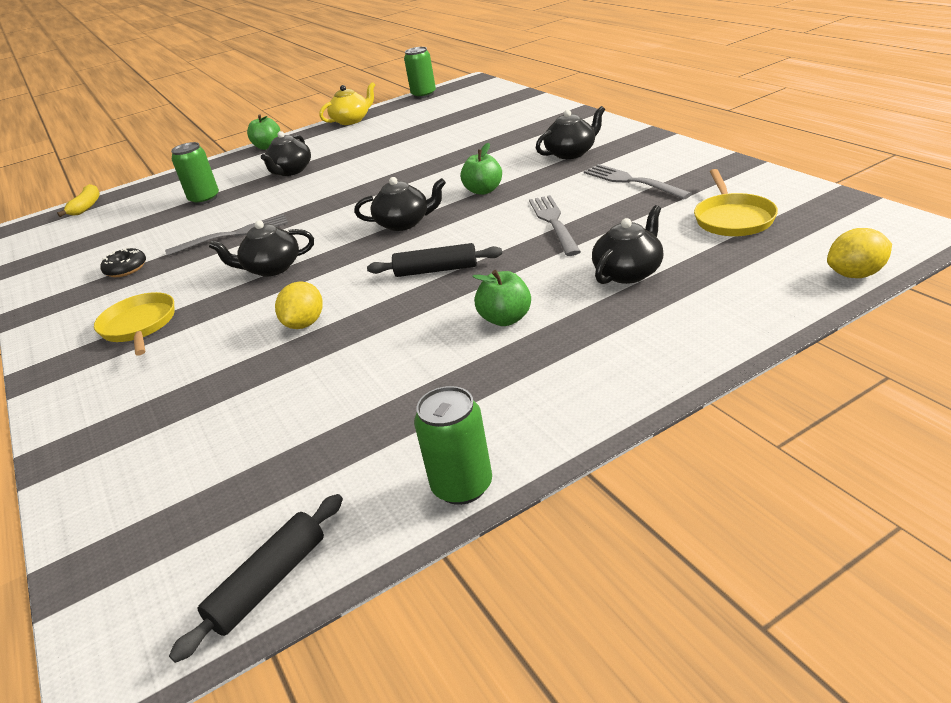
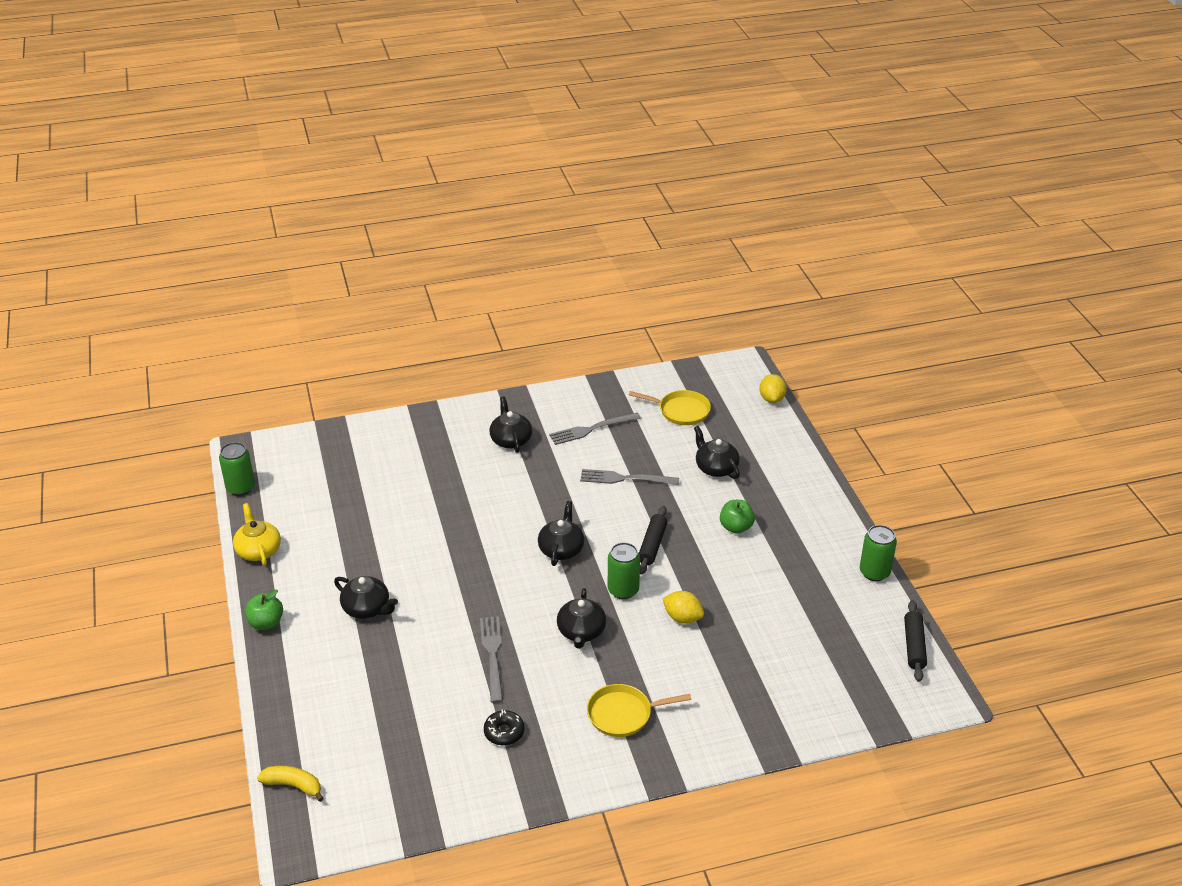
camera: 80 degrees left, 5 degrees up
black rolling pin [169,494,343,663] -> black rolling pin turned 45 degrees clockwise [904,600,927,682]
green can [171,142,219,205] -> green can moved to [608,542,640,599]
green apple [461,143,502,195] -> none

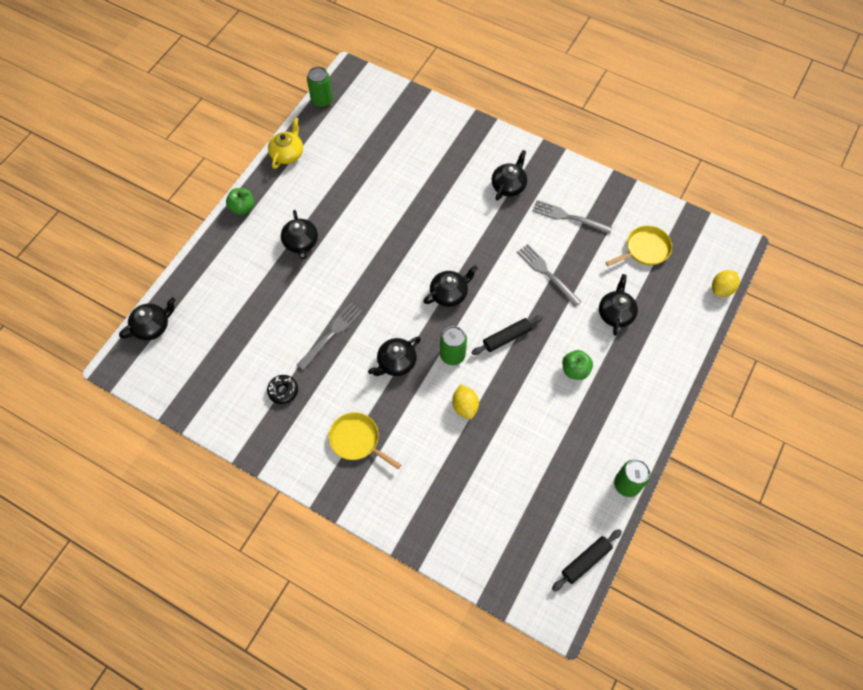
camera: 45 degrees right, 25 degrees up
yellow banana [257,766,324,802] -> black teapot [119,297,175,341]
yellow pan [629,390,711,425] -> yellow pan turned 90 degrees counterclockwise [605,226,672,266]

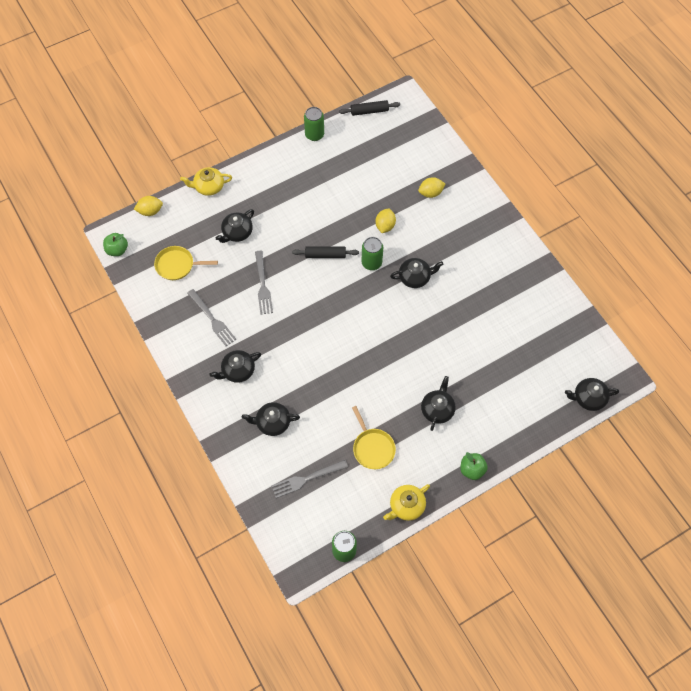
camera: 150 degrees left, 0 degrees up
black donut [267,375,298,404] -> none
grey fork [297,303,363,370] -> grey fork moved to [271,460,348,498]
yellow pan [329,412,401,469] -> yellow pan moved to [352,406,396,469]
black teapot [423,265,478,307] -> black teapot moved to [242,402,300,436]
green apple [562,350,593,380] -> green apple moved to [103,233,128,256]
none -> yellow teapot [180,167,232,196]
none -> yellow lemon [418,177,445,198]

